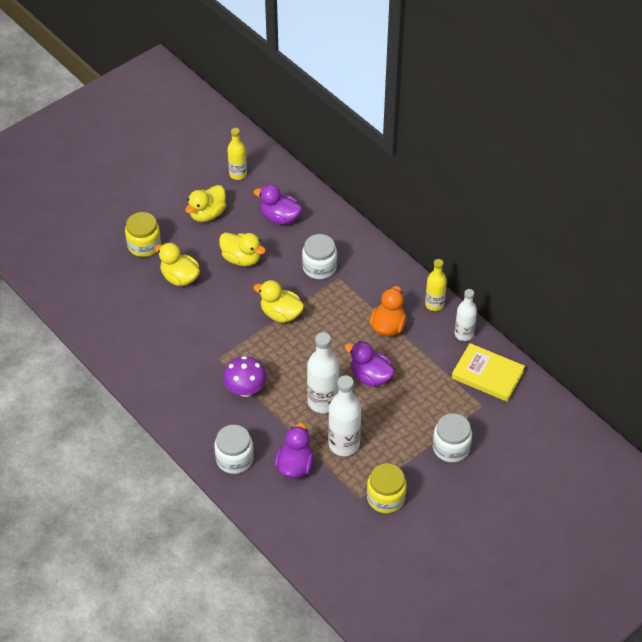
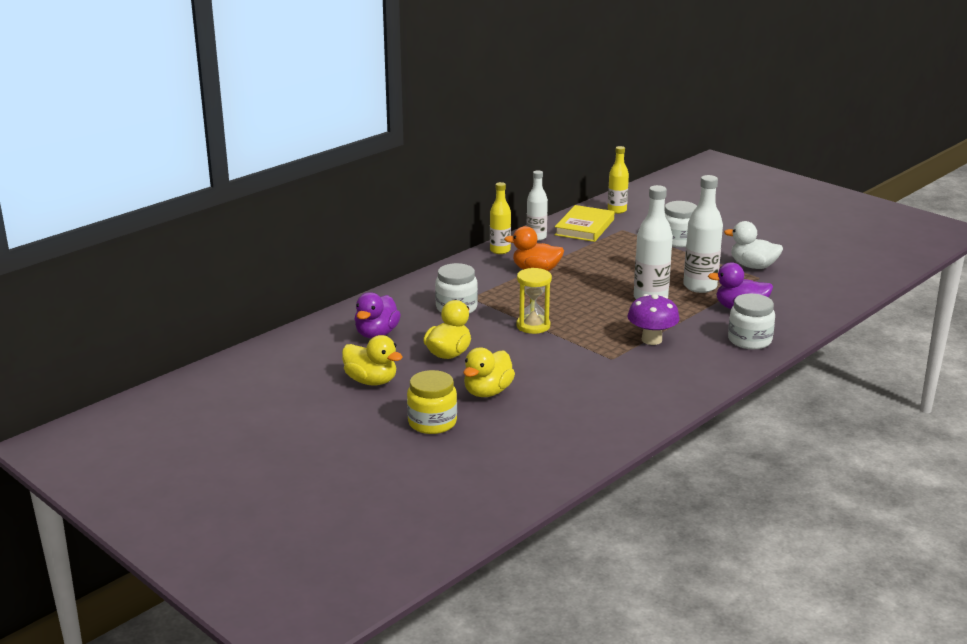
camera: 95 degrees left, 25 degrees down
yellow bottle [227,128,247,180] -> yellow bottle moved to [608,146,629,214]
yellow duck [253,280,304,323] -> yellow hourglass [516,268,552,334]
purple duck [345,341,395,387] -> none
yellow jar [367,463,407,513] -> white duck [724,221,783,269]

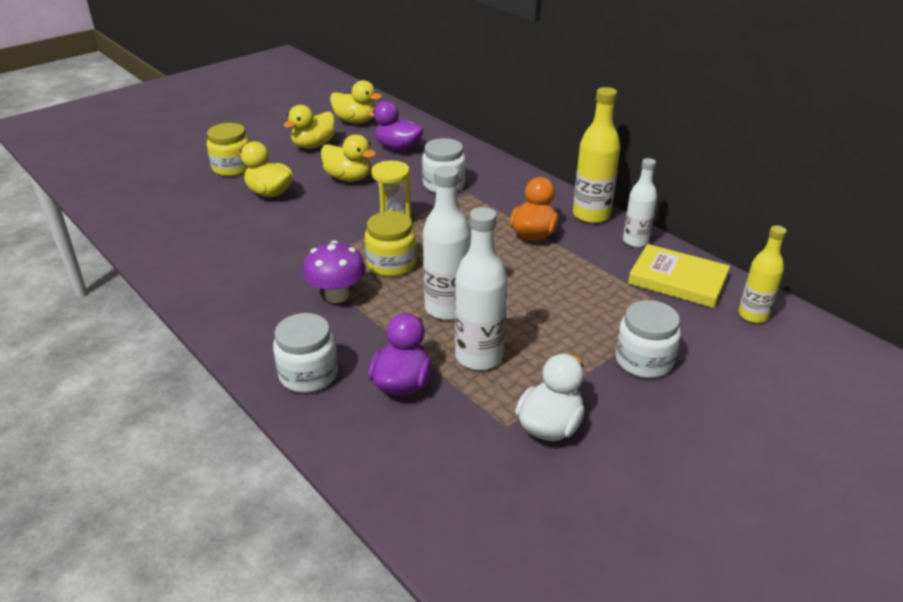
camera: 95 degrees right, 10 degrees up
yellow bottle [490,182,511,254] -> yellow bottle [573,87,621,223], size x1.53
none -> yellow duck [330,80,382,123]
none -> yellow jar [365,211,416,277]

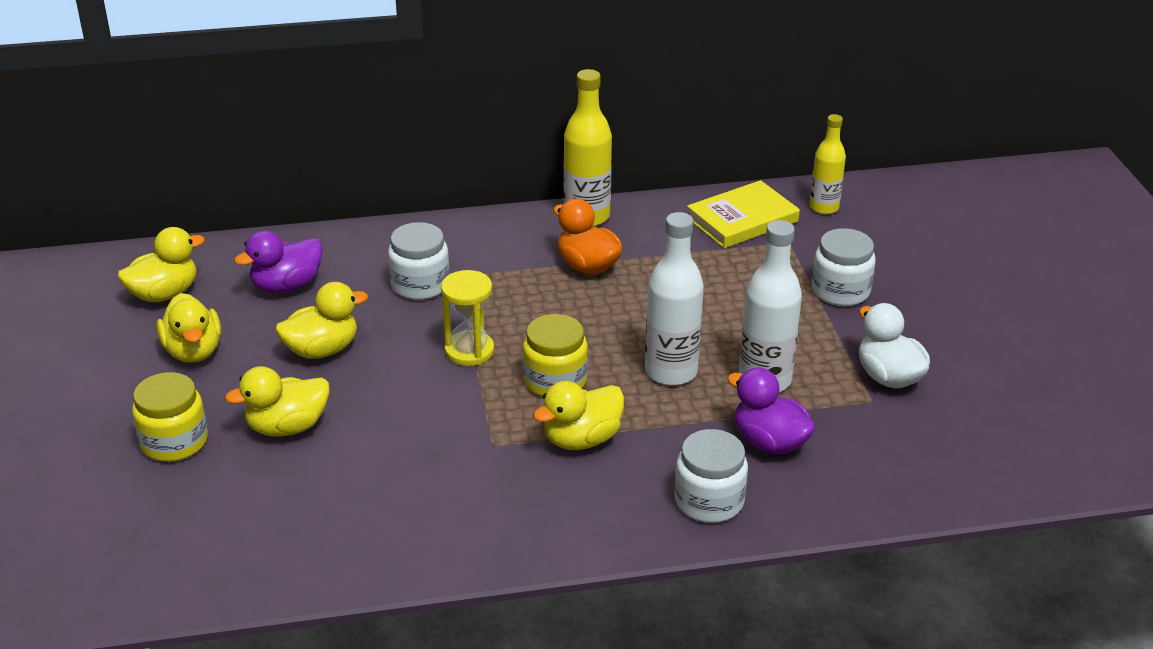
camera: 60 degrees left, 0 degrees up
purple mushroom [303,240,366,303] -> yellow duck [533,381,624,450]
white bottle [623,158,657,247] -> none

